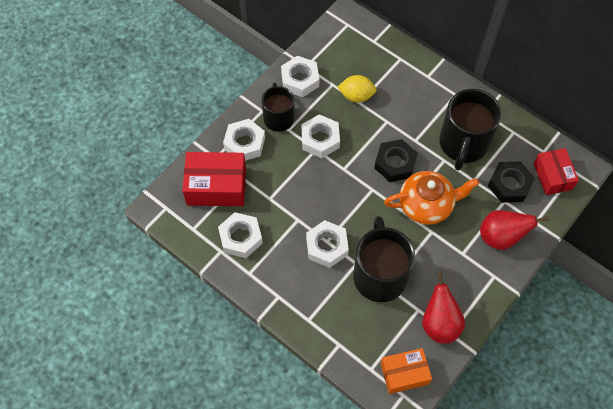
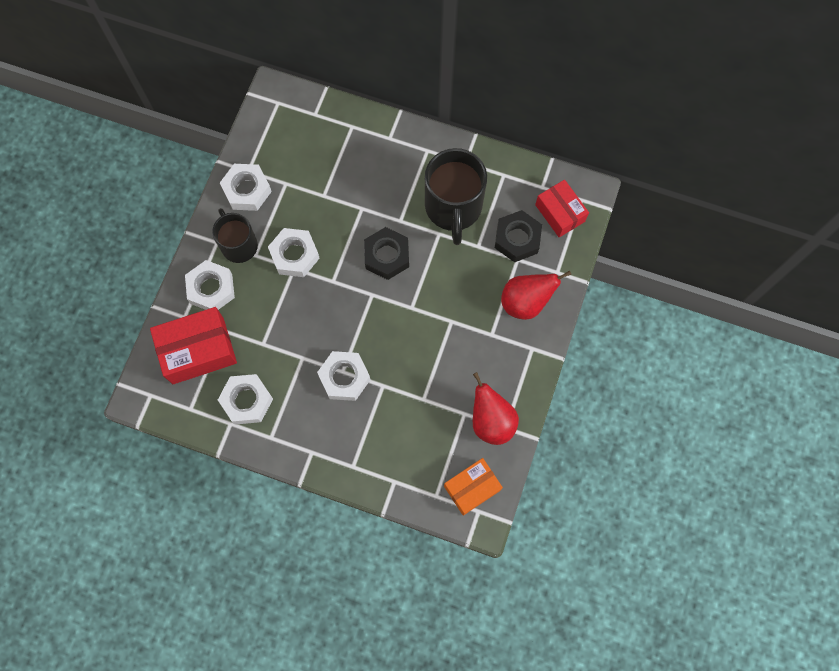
camera: 20 degrees left, 10 degrees up
yellow lemon [337,75,377,102] -> none
black mug [353,216,415,302] -> none
orange teapot [384,171,479,225] -> none

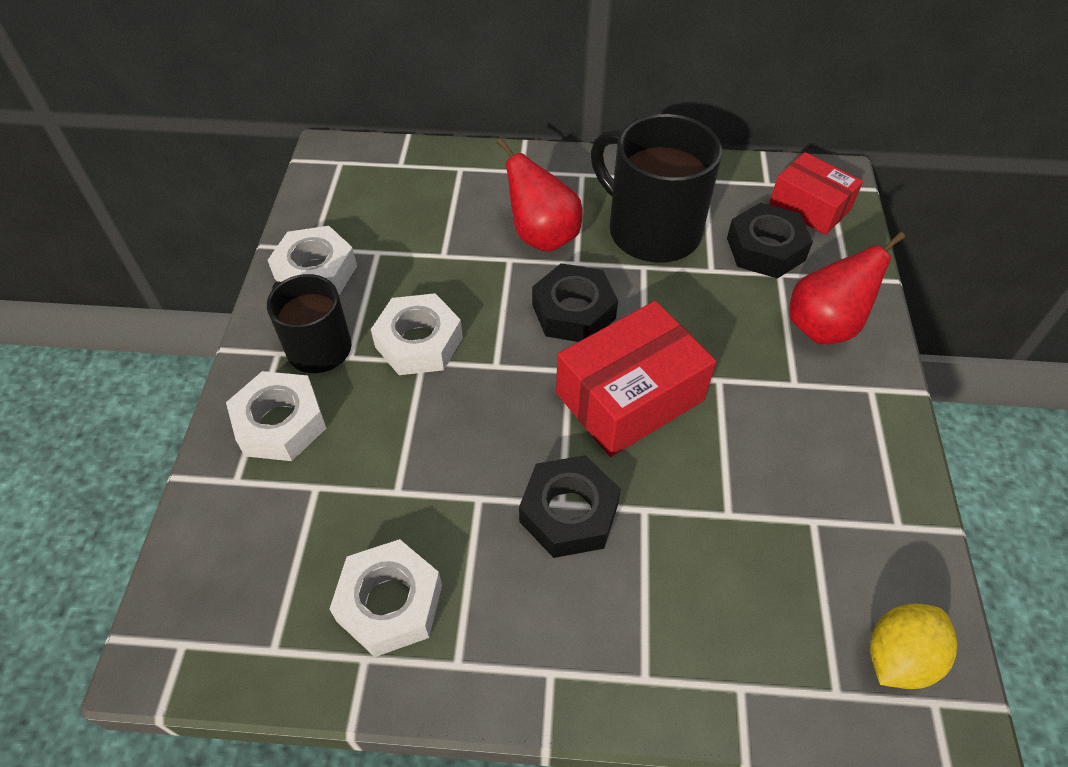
camera: 15 degrees left, 20 degrees down
red box [150,307,237,384] -> red box moved to [556,301,716,457]
white nut [317,351,371,401] -> black nut [519,455,621,558]
black mug [425,148,487,245] -> black mug turned 150 degrees clockwise [591,114,722,263]
orange box [444,458,503,516] -> yellow lemon [870,604,957,689]
red pear [473,372,519,445] -> red pear moved to [497,138,582,252]

